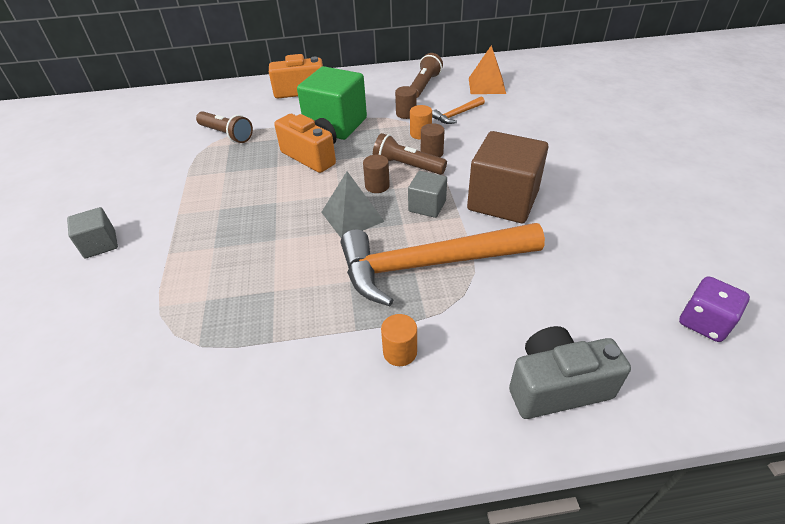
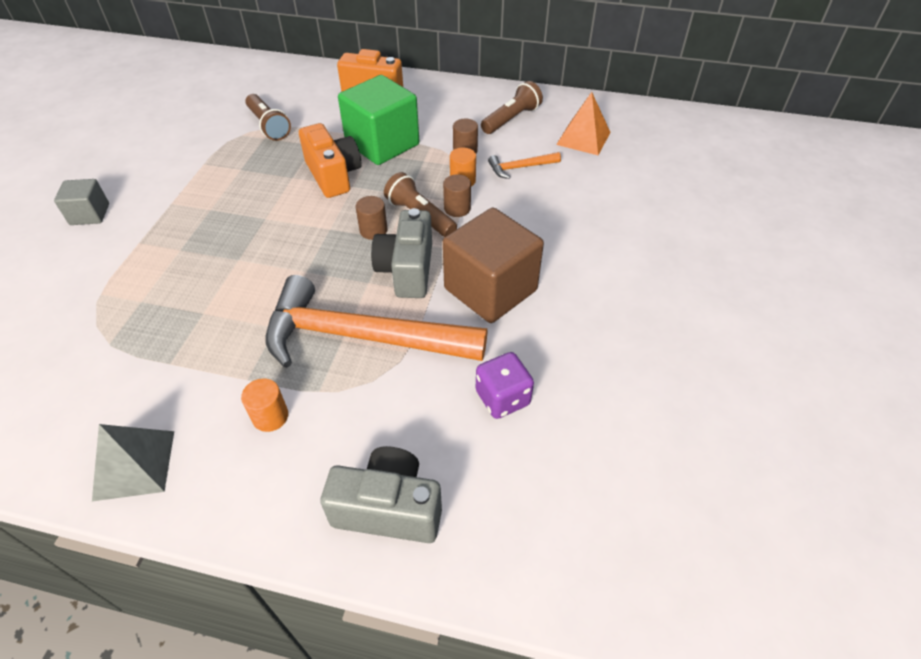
camera: 20 degrees right, 5 degrees up
grey pyramid [321,171,385,238] -> grey pyramid moved to [92,424,174,501]
grey cube [408,171,447,218] -> grey camera [371,208,432,298]
purple dice [679,276,750,342] -> purple dice moved to [476,352,534,419]

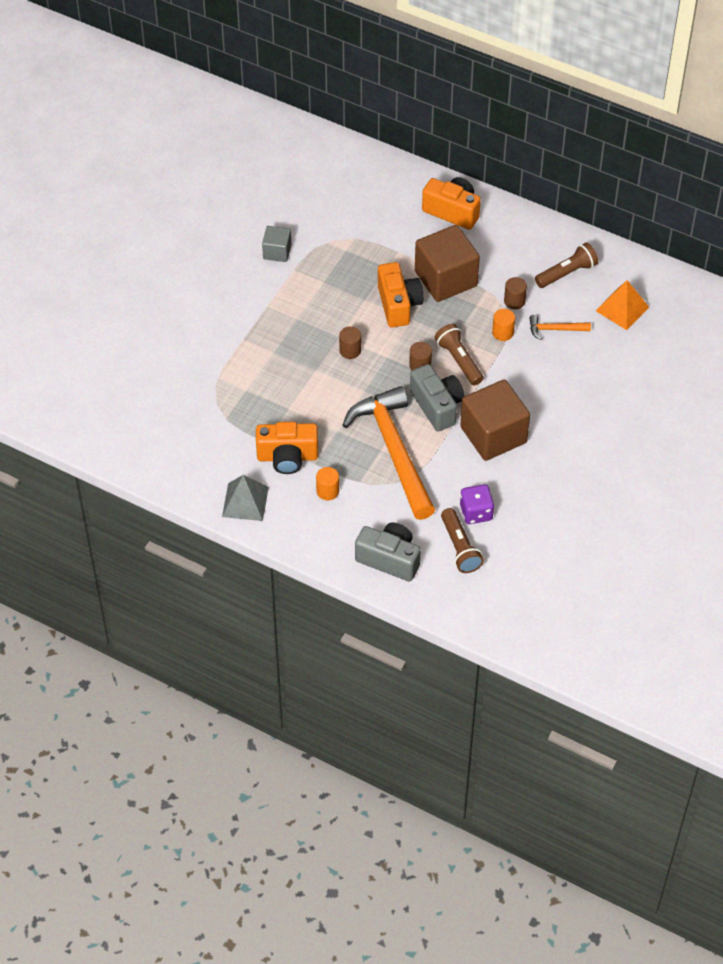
camera: 15 degrees right, 5 degrees up
grey cube [54,179,109,225] -> grey cube moved to [262,226,291,262]
brown flashlight [245,94,291,141] -> brown flashlight moved to [441,508,484,573]
orange hammer [265,275,487,368] -> orange hammer turned 45 degrees clockwise [343,386,435,520]
green cube [338,75,419,165] -> brown cube [415,225,480,302]
grey camera [371,208,432,298] -> grey camera turned 135 degrees clockwise [410,364,464,431]
brown cylinder [443,174,471,217] -> brown cylinder moved to [339,326,361,359]
none -> orange camera [256,422,318,474]

